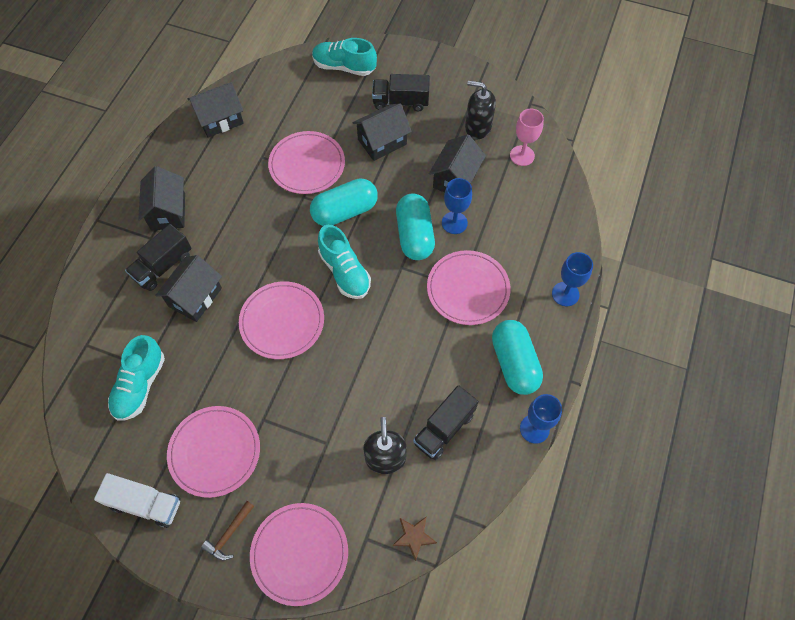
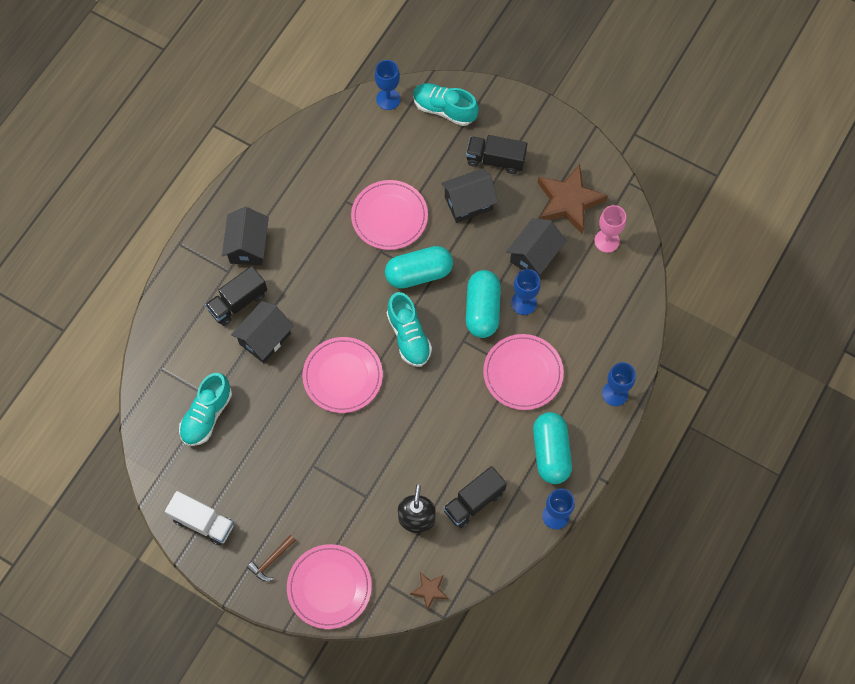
camera: 10 degrees right, 5 degrees up
pink plate [167,406,260,498] -> none
black house [188,82,244,138] -> none
black soap dispenser [465,81,496,139] -> brown star [537,164,608,234]
none -> blue goblet [375,60,400,110]

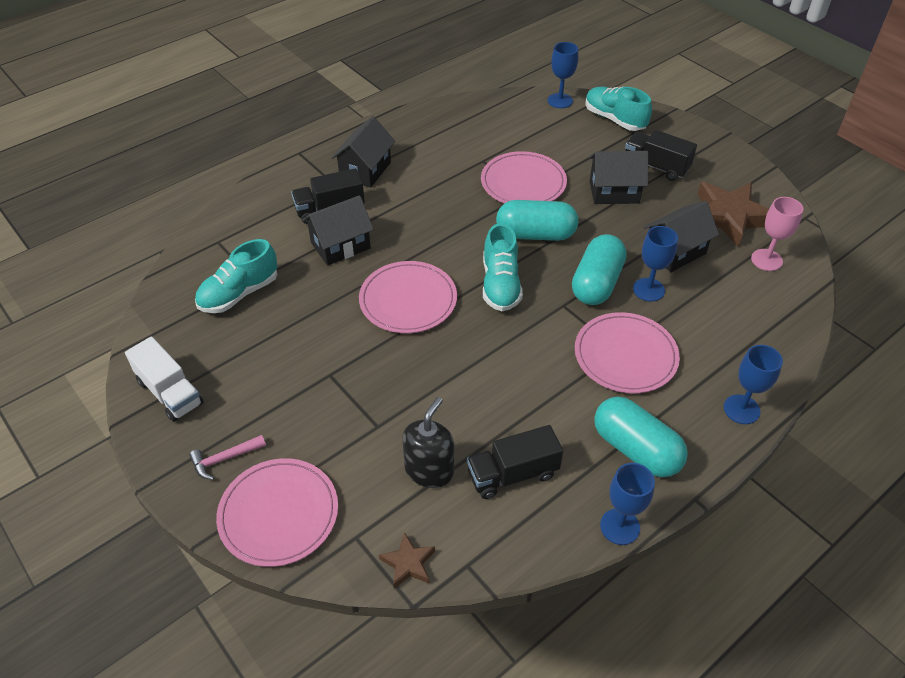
camera: 20 degrees right, 20 degrees down
brown hammer [247,535,296,581] -> pink hammer [189,435,266,480]
turquoise capsule [533,412,572,484] -> turquoise capsule turned 60 degrees counterclockwise [594,397,688,477]

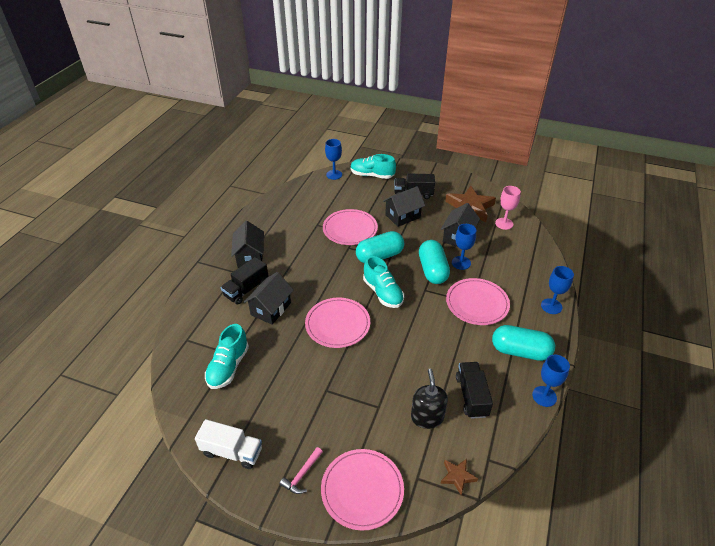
camera: 30 degrees left, 5 degrees down
black truck [467,425,563,499] -> black truck turned 135 degrees clockwise [456,362,493,419]

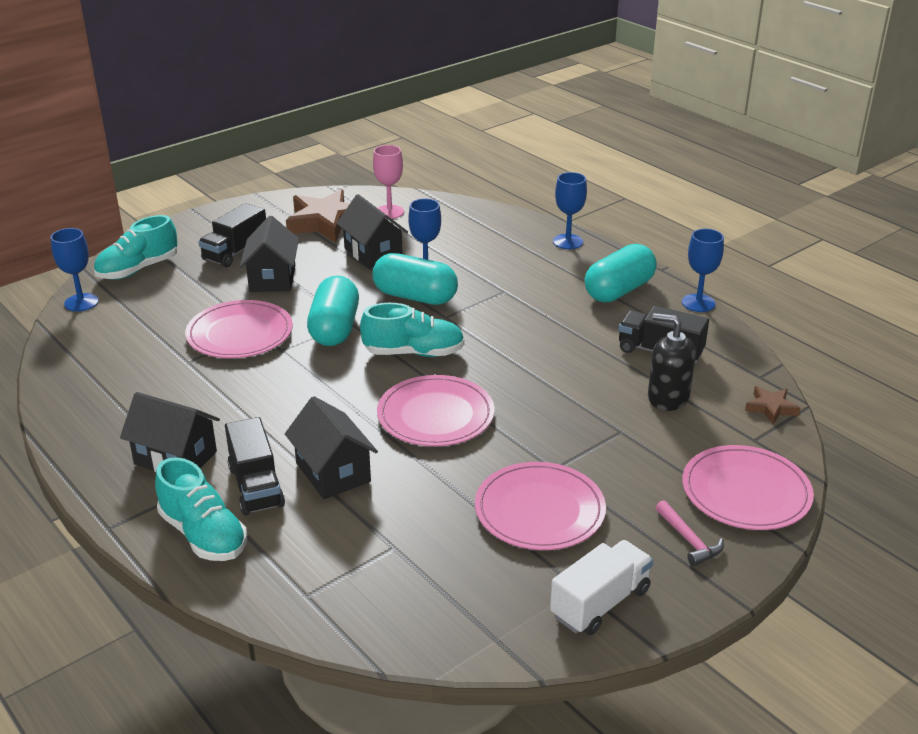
camera: 60 degrees left, 10 degrees down
turquoise shoe [205,324,249,389] -> turquoise shoe moved to [155,457,247,561]
pink plate [446,278,510,325] -> pink plate moved to [475,462,606,550]

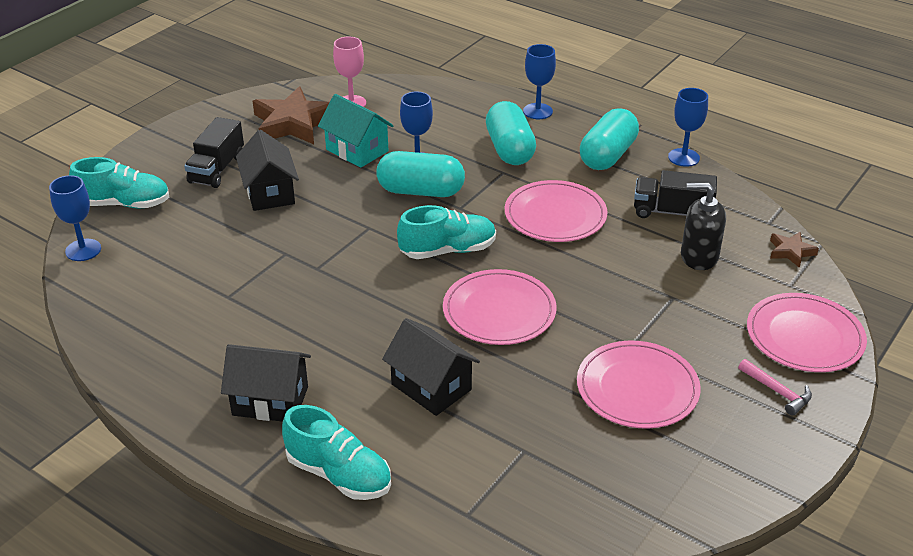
camera: 15 degrees left, 5 degrees up
turquoise shoe [94,215,177,280] -> turquoise shoe turned 120 degrees counterclockwise [69,157,169,209]
pink plate [185,300,293,358] -> pink plate moved to [505,180,607,242]
black truck [225,417,285,515] -> none
turquoise capsule [307,276,359,346] -> turquoise capsule moved to [486,101,536,165]
black house [337,194,408,268] -> turquoise house [318,94,394,168]
white truck [550,540,653,635] -> none

